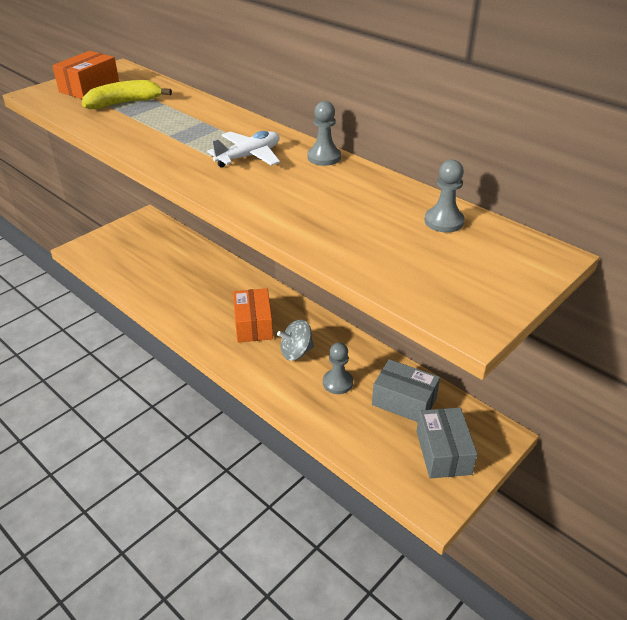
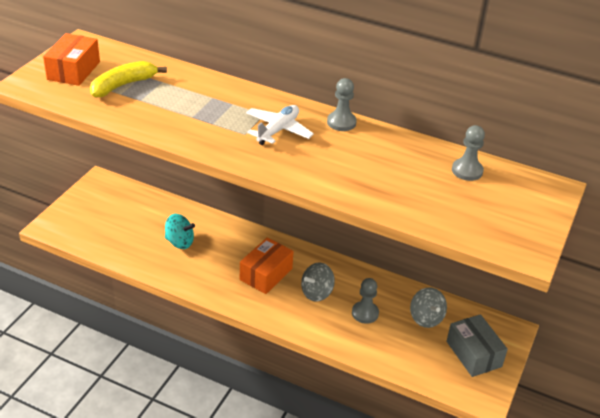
camera: 20 degrees left, 0 degrees up
orange box [233,288,273,343] -> orange box turned 60 degrees clockwise [240,238,293,294]
grey box [372,359,440,422] -> grey spinning top [410,287,447,328]
none -> turquoise spinning top [165,214,195,249]

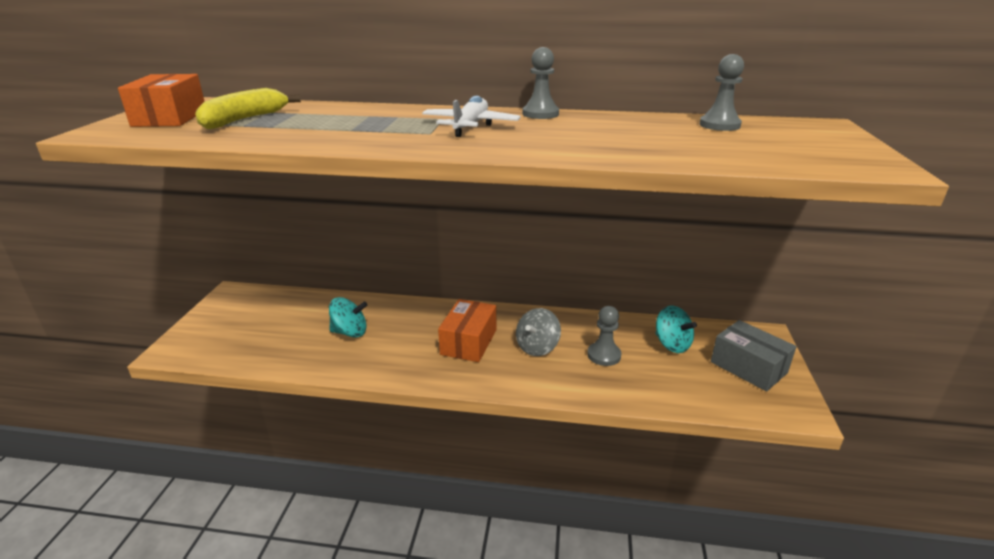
camera: 15 degrees left, 10 degrees down
grey spinning top [410,287,447,328] -> turquoise spinning top [655,306,697,353]

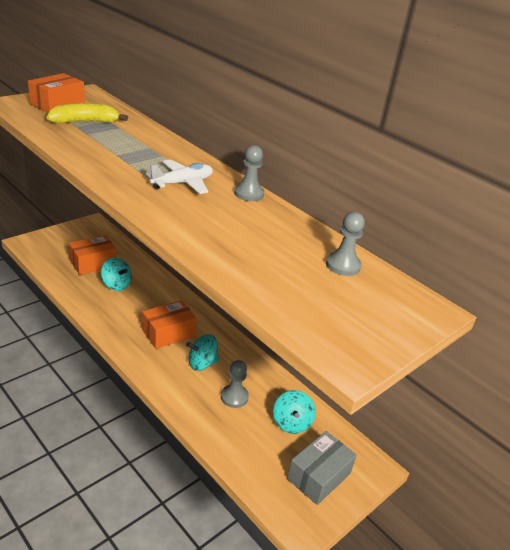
camera: 35 degrees right, 5 degrees up
grey spinning top [516,308,561,356] -> turquoise spinning top [186,334,219,371]
grey box [711,320,797,392] -> grey box turned 45 degrees clockwise [287,431,357,505]
none -> orange box [69,235,117,275]

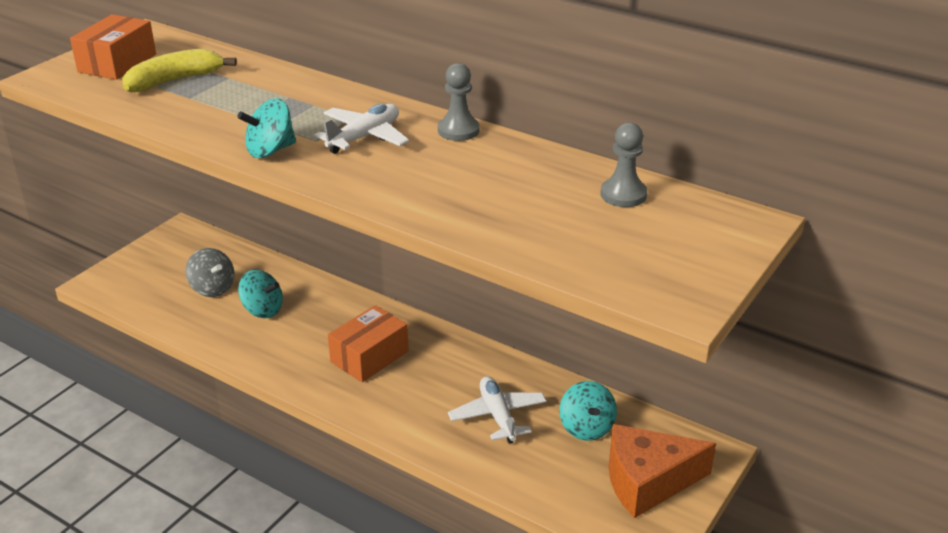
camera: 10 degrees left, 0 degrees up
orange box [69,235,117,275] -> grey spinning top [186,248,235,297]
turquoise spinning top [186,334,219,371] -> turquoise spinning top moved to [237,98,296,158]
grey pawn [221,360,249,408] -> white plane [448,376,546,444]
grey box [287,431,357,505] -> orange cheese [608,424,716,518]

